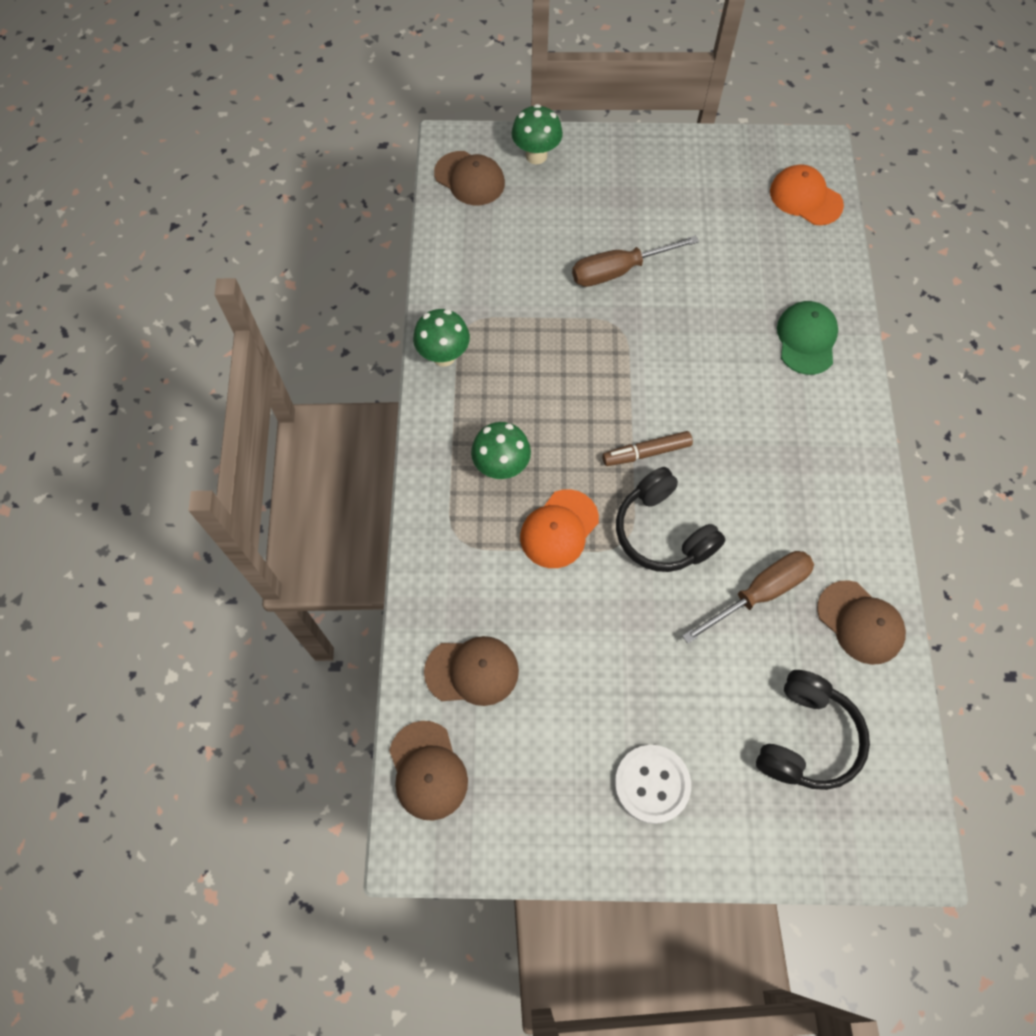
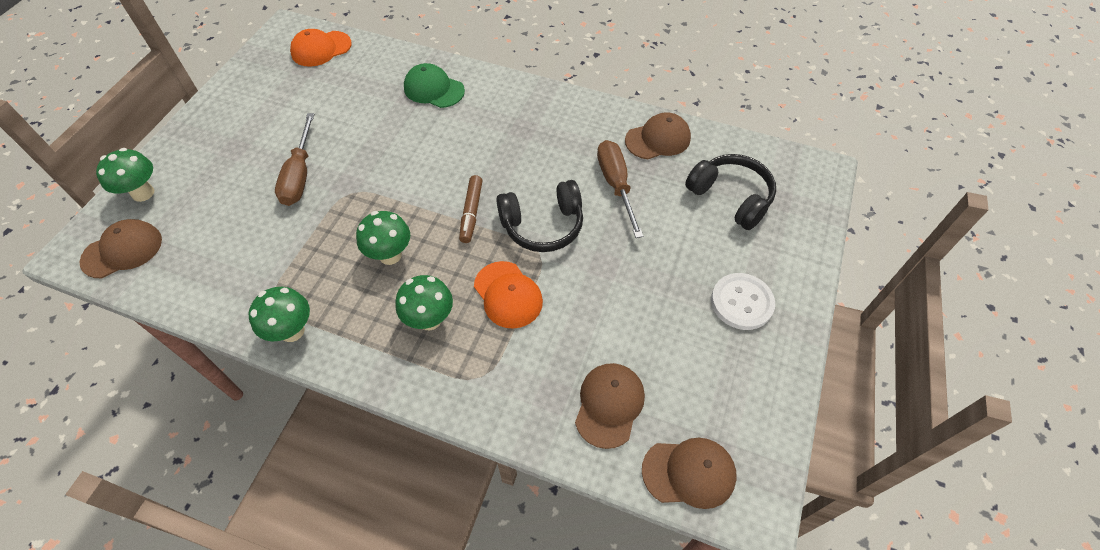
camera: 70 degrees left, 10 degrees down
none -> green mushroom [356,211,410,265]

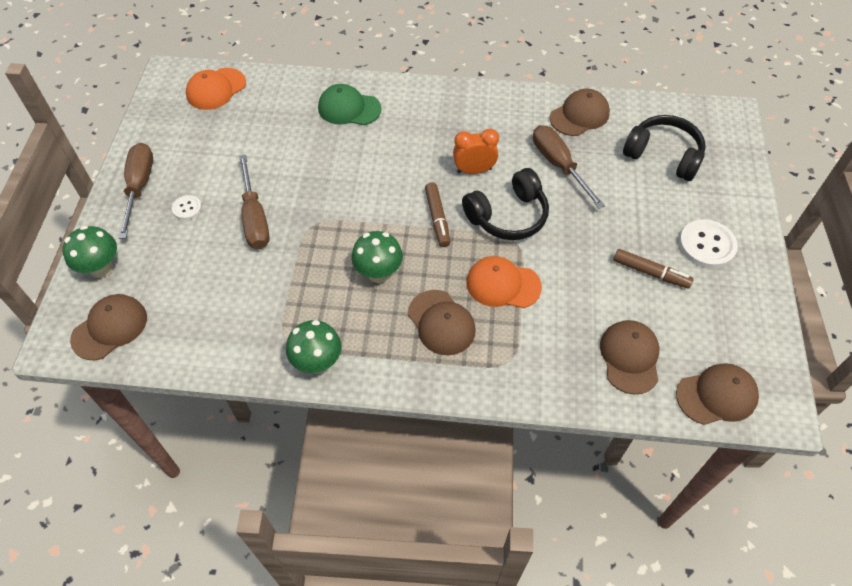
camera: 15 degrees left, 0 degrees up
green mushroom [395,275,453,330] -> brown cap [408,290,476,355]
orange cap [474,261,543,329] -> orange cap turned 150 degrees clockwise [467,256,542,308]
none -> brown screwdriver [118,143,153,239]
none -> white button [172,195,202,220]
none -> orange clock [453,128,499,174]
none -> brown marker [613,249,694,289]

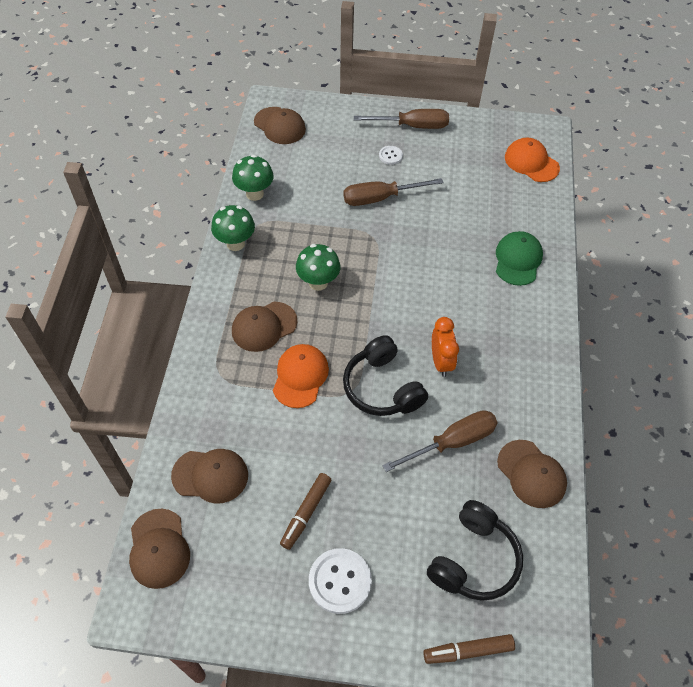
camera: 90 degrees right, 0 degrees up
green mushroom [63,226,117,278] -> green mushroom moved to [232,155,274,201]
brown marker [425,182,450,247] -> brown marker moved to [423,634,515,664]

